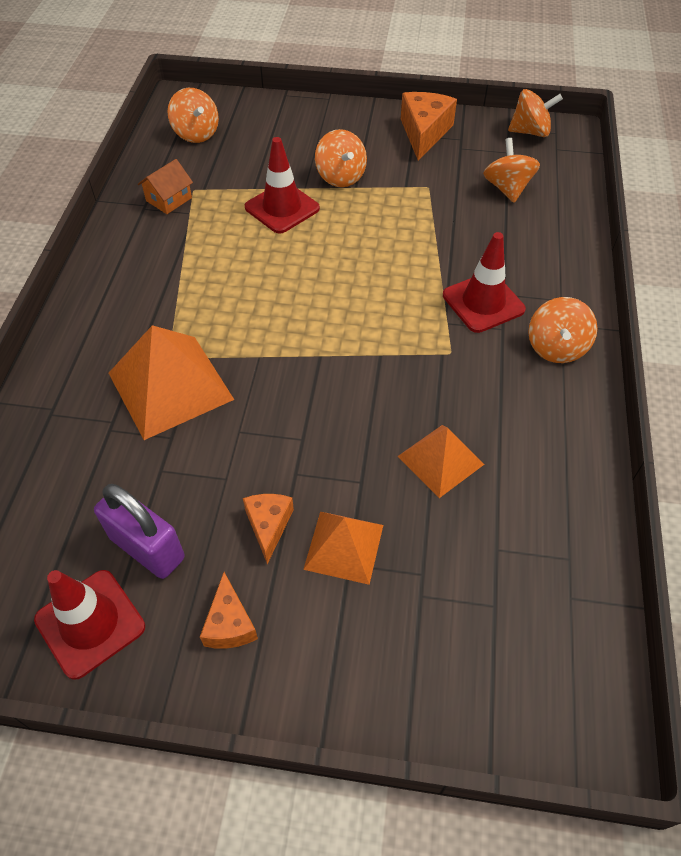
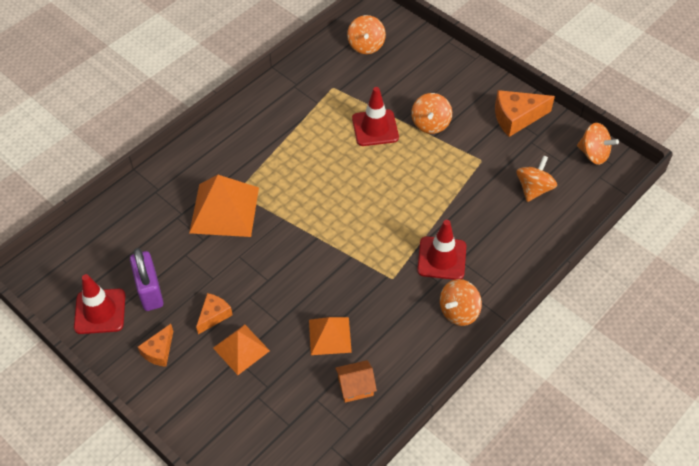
camera: 35 degrees right, 0 degrees up
orange house [138,159,193,214] -> orange house moved to [335,360,377,403]
orange cheese [401,92,457,161] -> orange cheese turned 150 degrees counterclockwise [495,90,555,137]

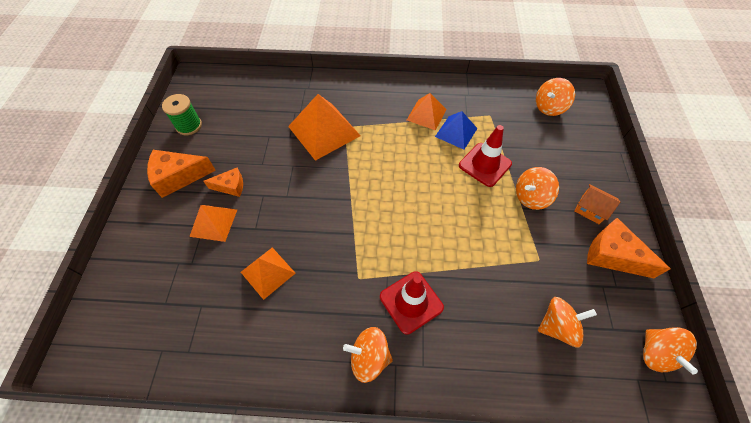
camera: 50 degrees right, 5 degrees up
red traffic cone [74,274,125,334] -> green spool [162,94,202,135]
purple padlock [130,248,164,311] -> none
orange cheese [138,324,173,367] -> orange cheese [147,150,216,198], size x1.66
orange house [335,360,377,403] -> orange house moved to [574,184,620,224]
none -> orange pyramid [407,93,447,131]
none -> blue pyramid [435,111,478,150]

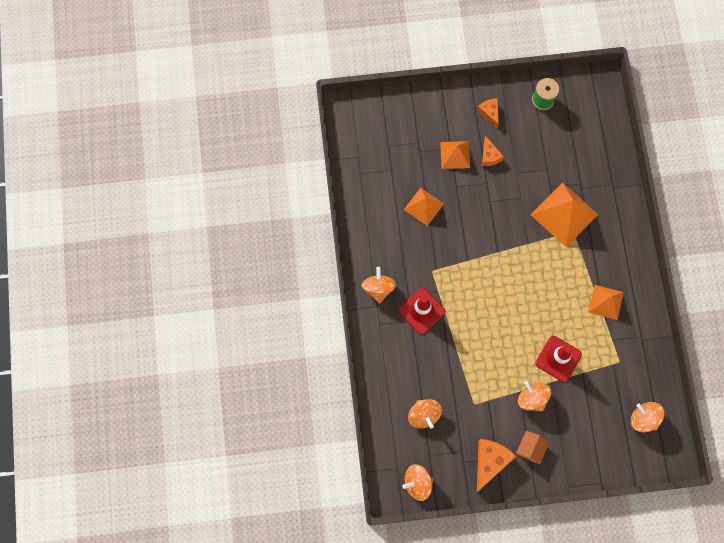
camera: 80 degrees right, 15 degrees up
orange cheese [147,150,216,198] -> orange cheese [477,98,499,129], size x0.60
blue pyramid [435,111,478,150] -> none

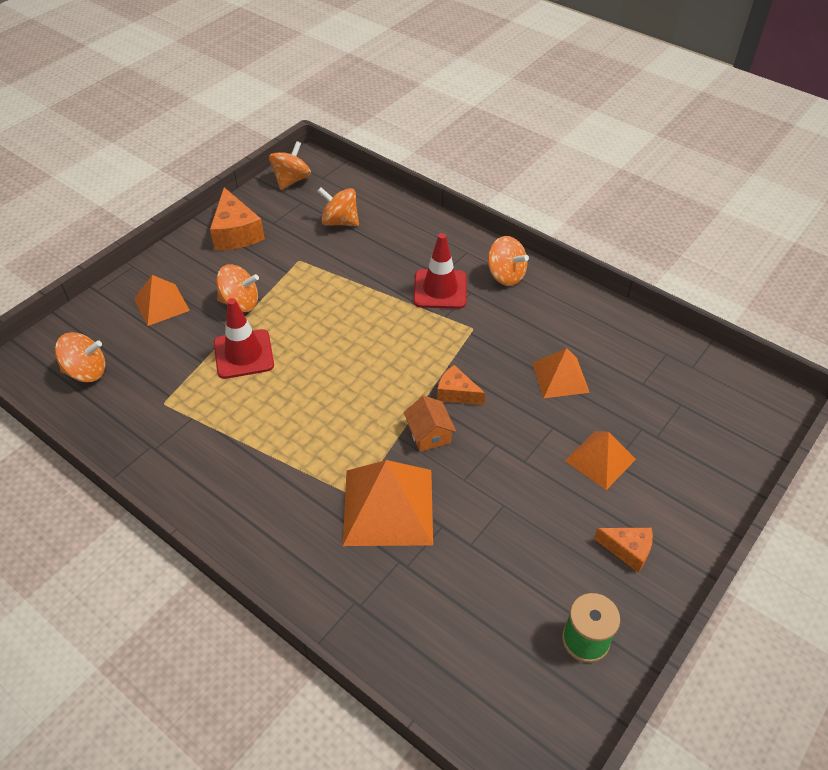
camera: 135 degrees right, 25 degrees down
orange cheese [482,136,504,166] -> orange cheese moved to [437,365,485,405]
orange house [516,431,550,465] -> orange house moved to [404,395,456,452]
orange pyramid [588,285,624,320] -> orange pyramid moved to [134,275,190,326]

